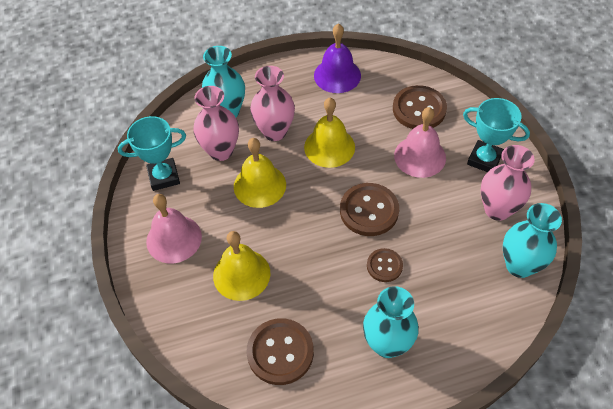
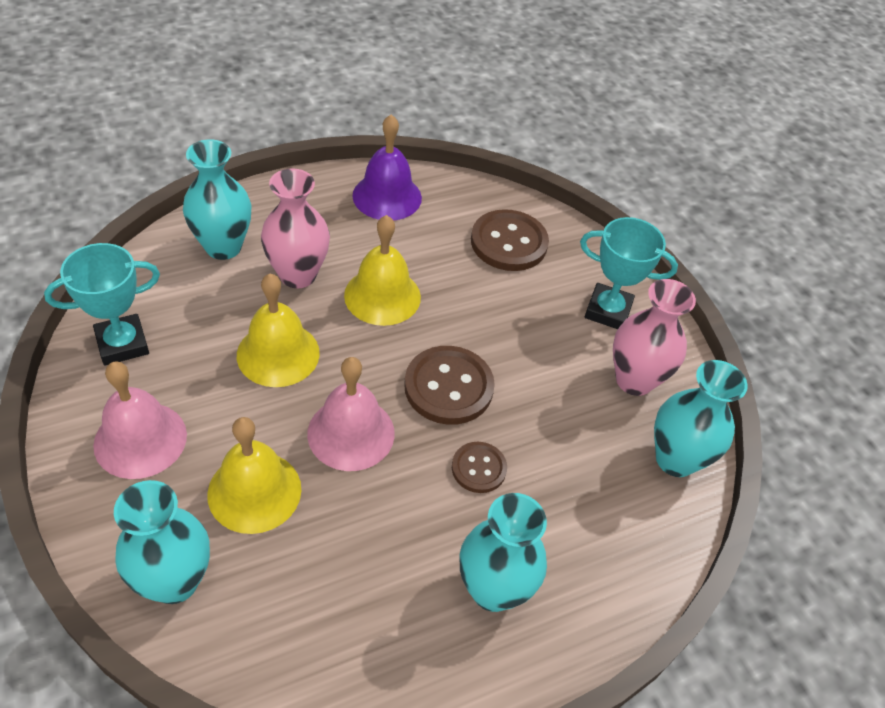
camera: 15 degrees left, 5 degrees down
pink vase [194,86,239,161] -> none
brown button [247,318,314,385] -> none
pink bell [394,107,446,178] -> pink bell moved to [307,357,395,471]
none -> turquoise vase [114,480,210,604]

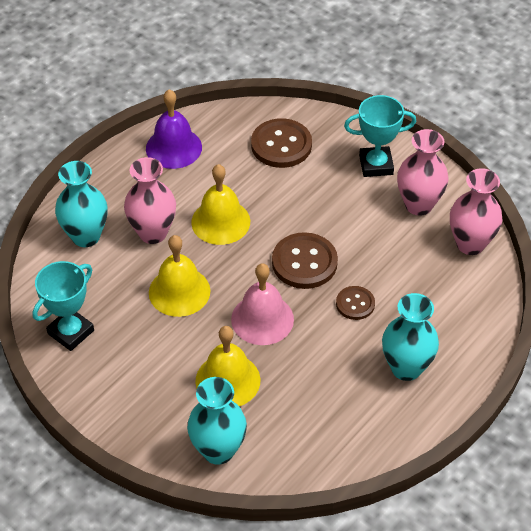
camera: 20 degrees left, 0 degrees up
pink bell [93,361,187,479] -> none
turquoise vase [654,360,748,477] -> pink vase [450,168,502,255]

